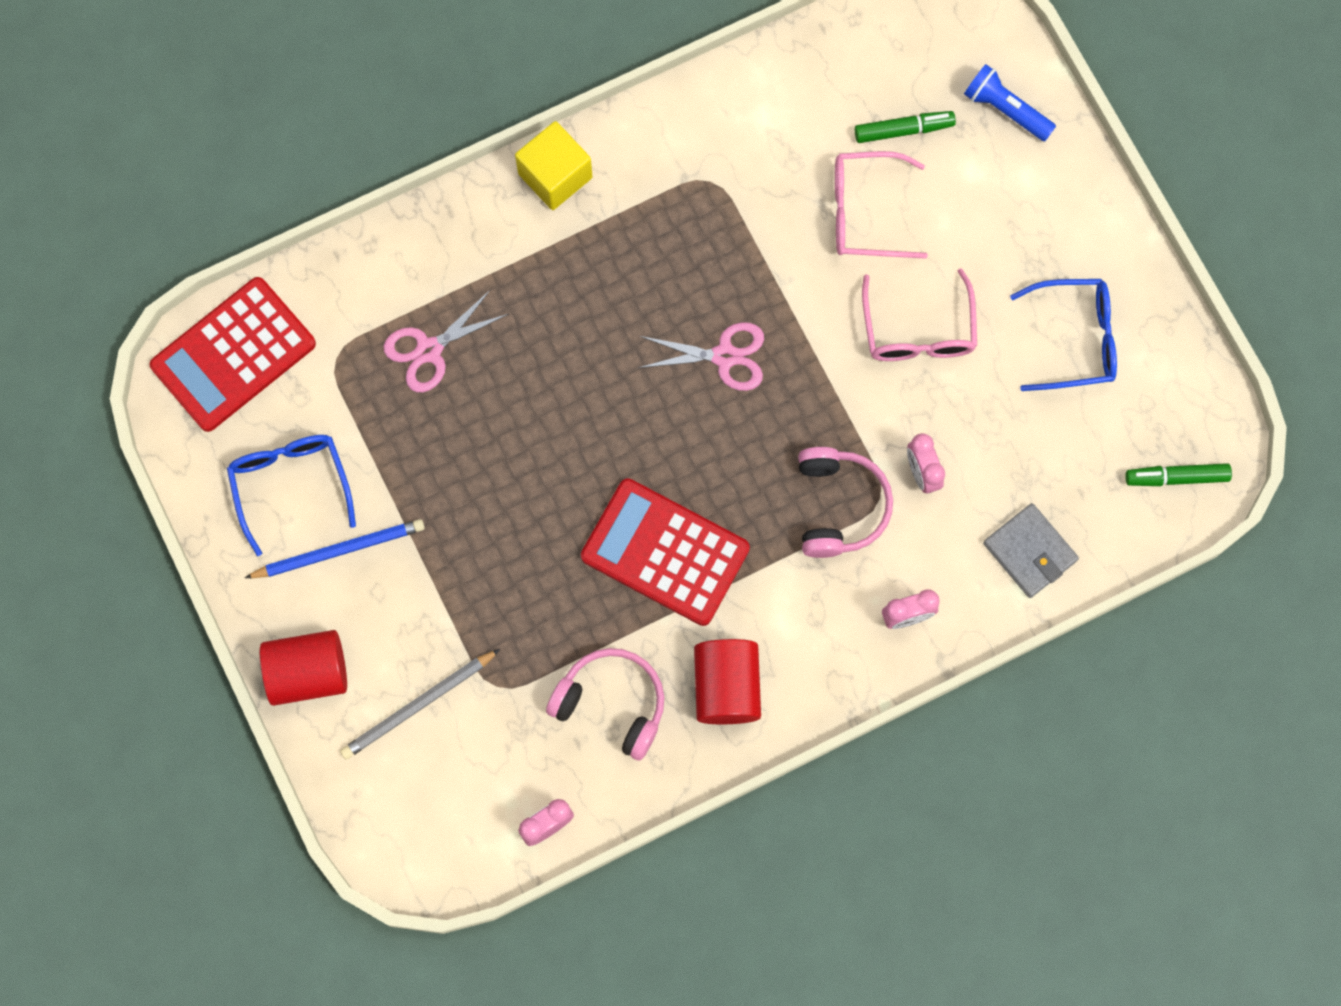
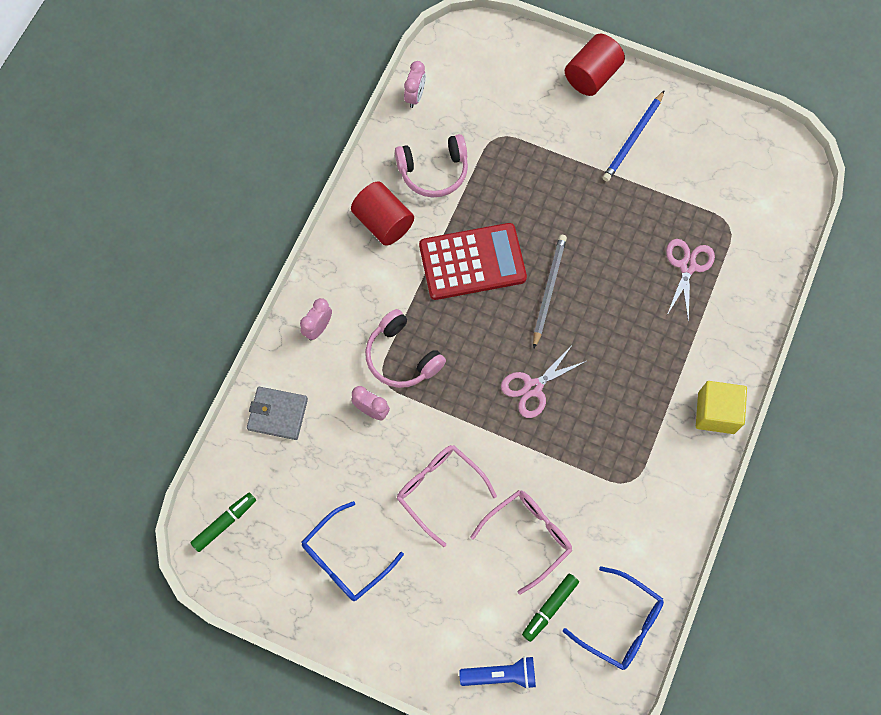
camera: 140 degrees right, 5 degrees down
red calculator [150,277,316,432] -> none
blue glasses [227,435,356,556] -> blue glasses moved to [563,566,664,670]
grey pencil [340,649,500,759] -> grey pencil moved to [533,235,567,348]

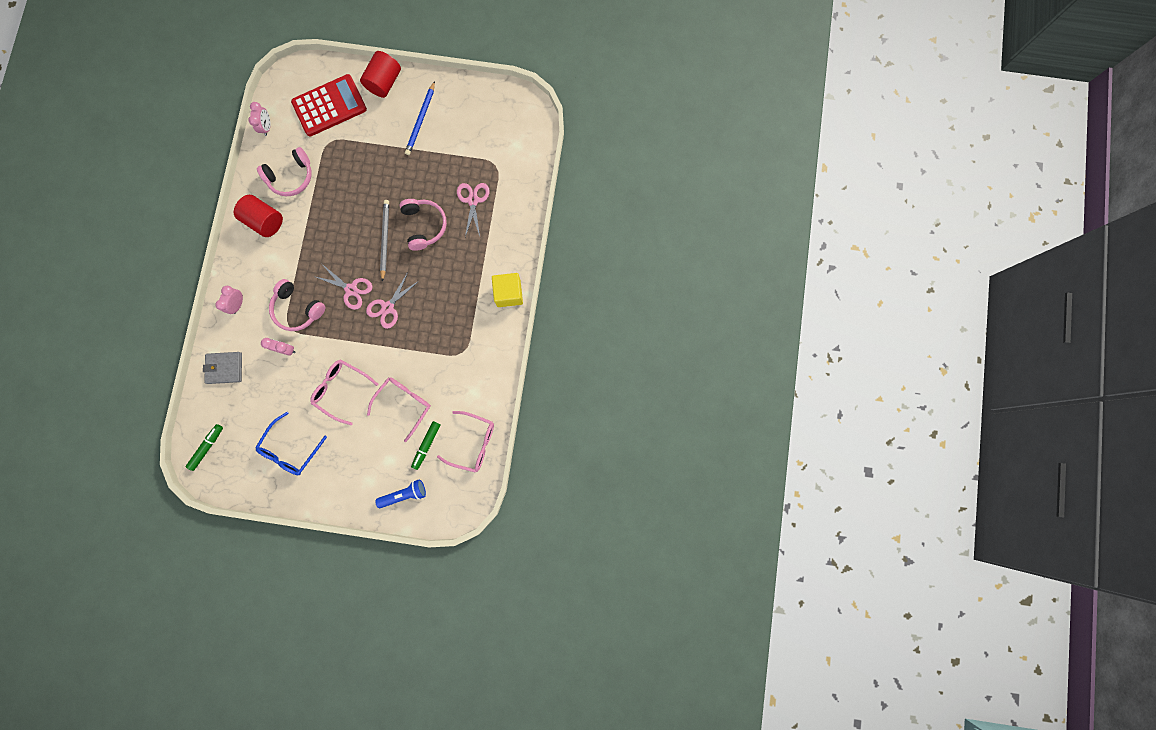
camera: 15 degrees left, 10 degrees up
red calculator [419,223,527,300] -> red calculator moved to [291,74,367,136]
blue glasses [563,566,664,670] -> pink glasses [437,411,494,473]
none -> pink scissors [313,264,372,310]
none -> pink headphones [400,199,447,251]

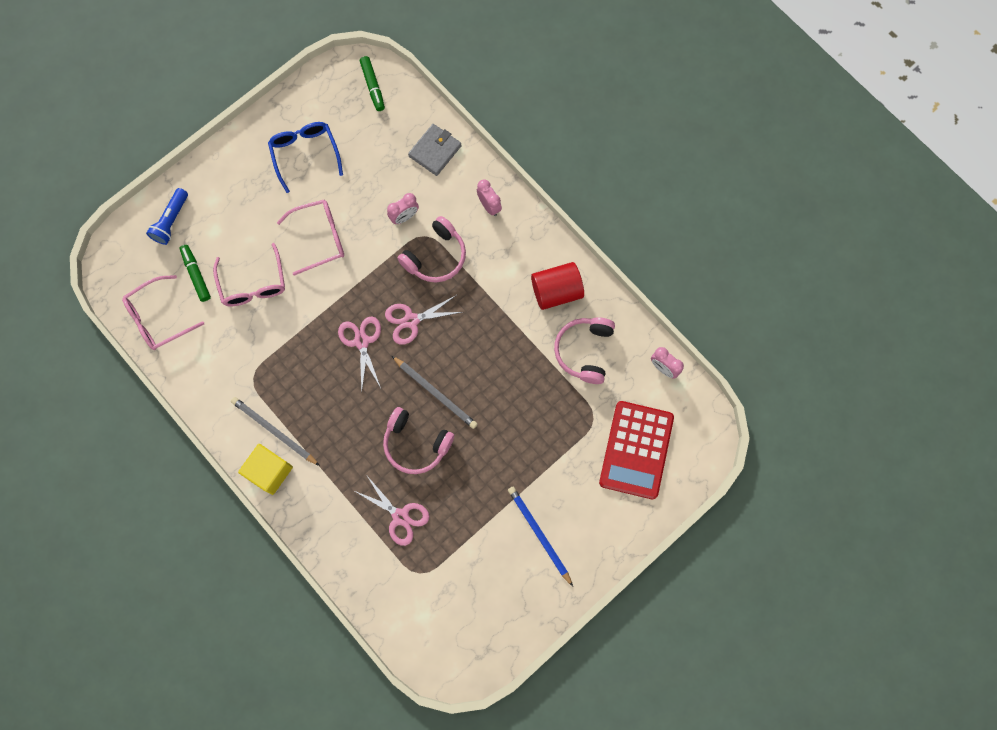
camera: 130 degrees right, 5 degrees down
pink headphones [269,279,325,331] -> pink headphones turned 150 degrees clockwise [397,216,466,282]
red cylinder [360,51,401,98] -> none
none -> grey pencil [231,397,320,466]

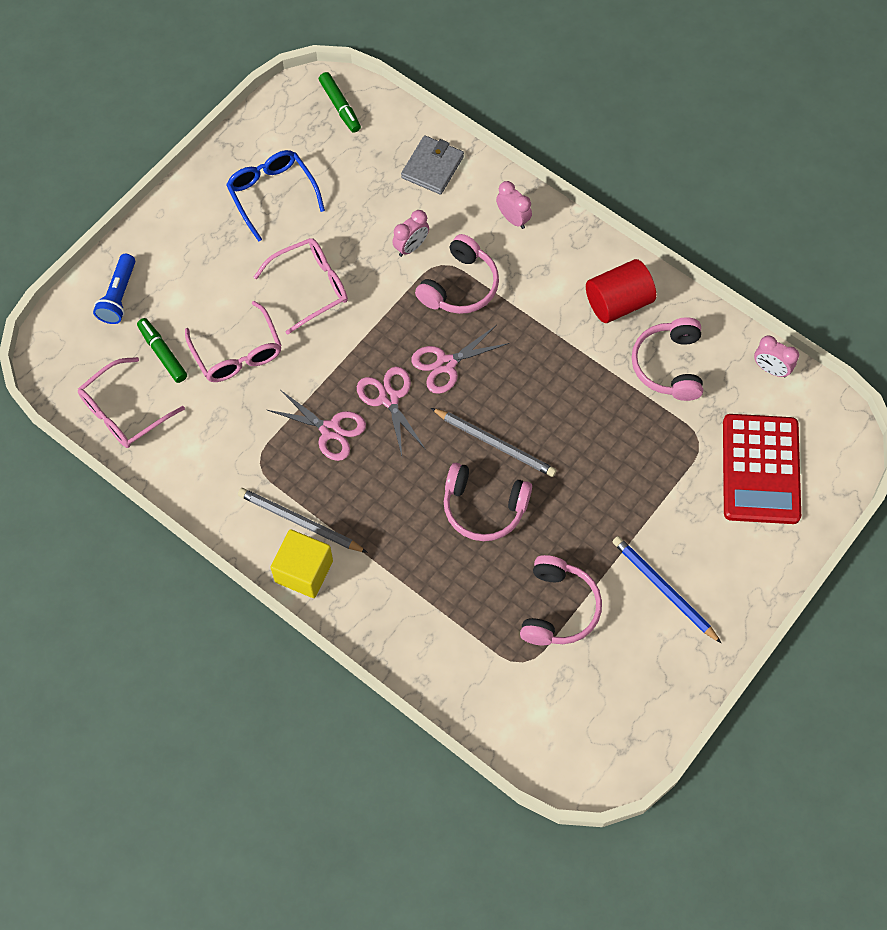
camera: 10 degrees left, 10 degrees down
pink scissors [355,476,430,546] -> pink scissors moved to [267,390,366,461]
none -> pink headphones [520,555,602,645]

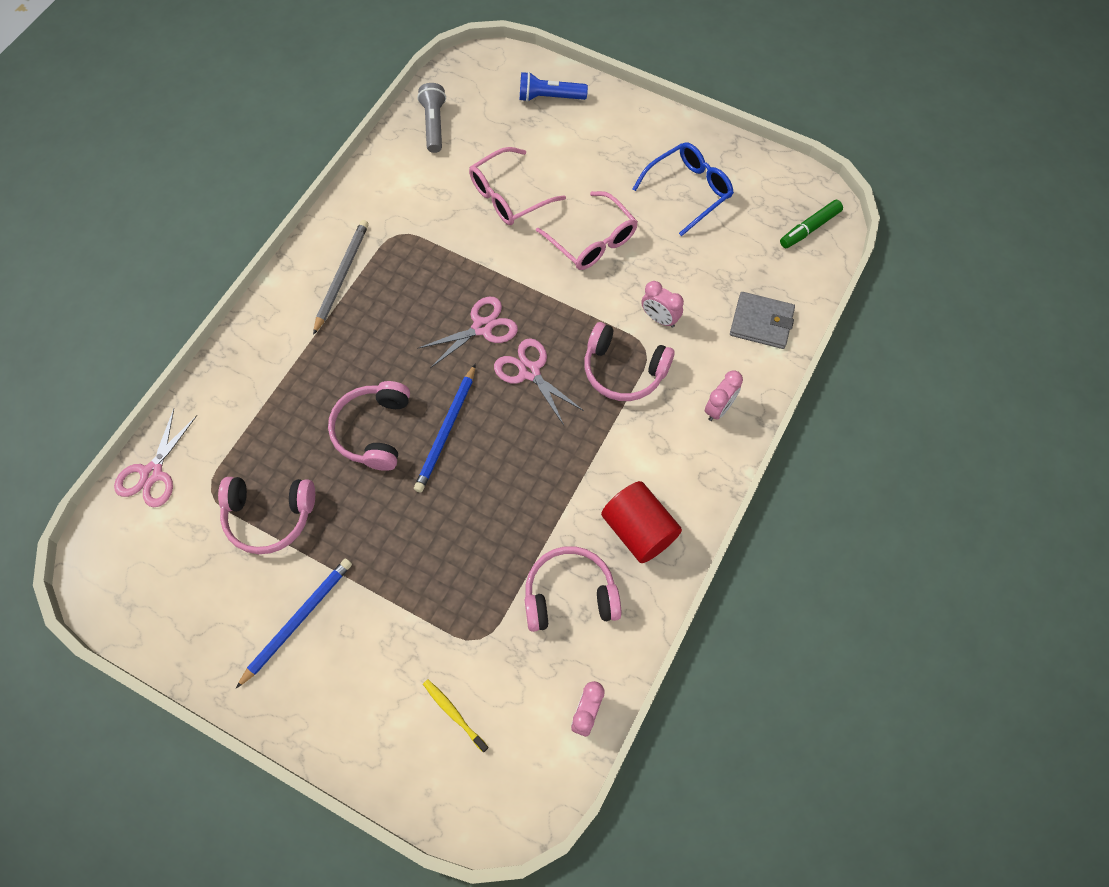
camera: 80 degrees right, 0 degrees up
pink glasses [78,357,185,448] -> grey flashlight [417,83,446,153]
green marker [137,318,187,383] -> none
pink scissors [267,390,366,461] -> pink scissors moved to [114,409,197,508]
yellow cube [270,529,333,598] -> none
grey pencil [431,408,556,477] -> blue pencil [414,364,476,493]
red calculator [723,414,801,524] -> yellow toothbrush [423,679,489,753]

